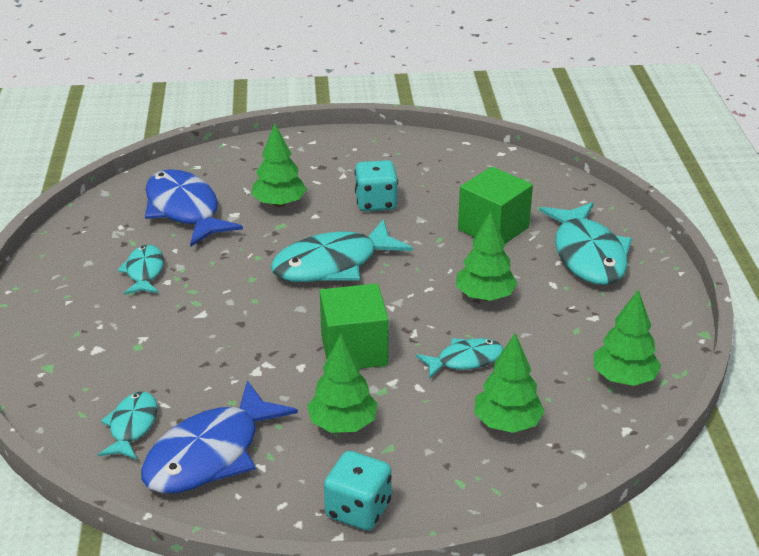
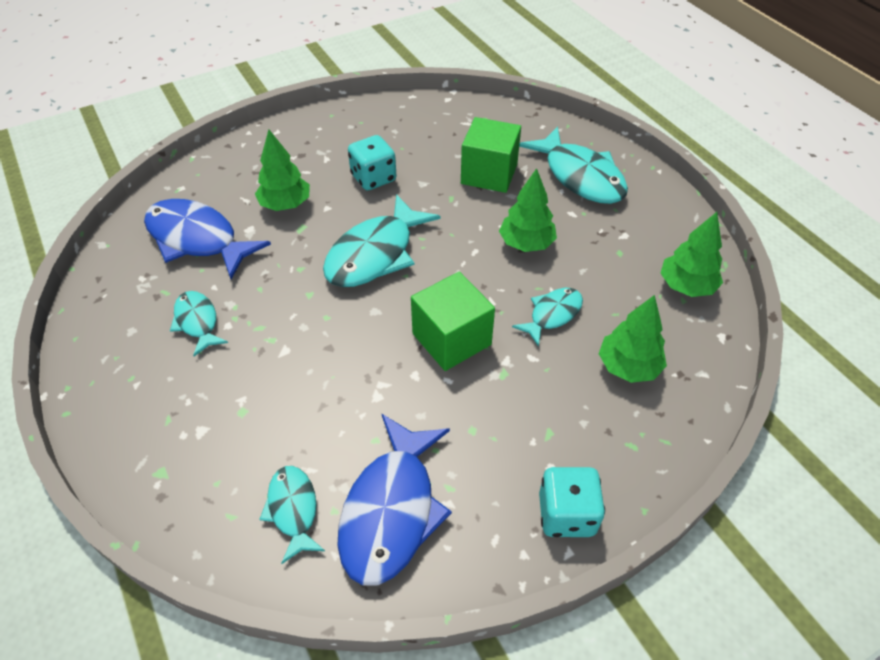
camera: 25 degrees left, 15 degrees up
green tree [307,334,378,433] -> none

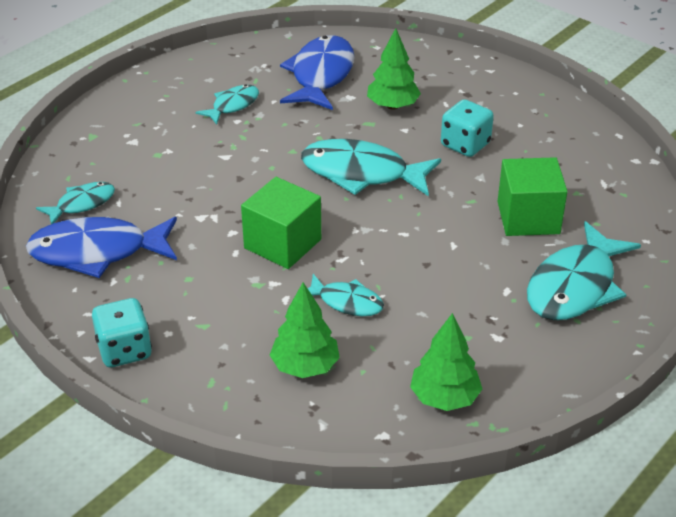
camera: 70 degrees right, 10 degrees down
green tree [499,168,557,252] -> none

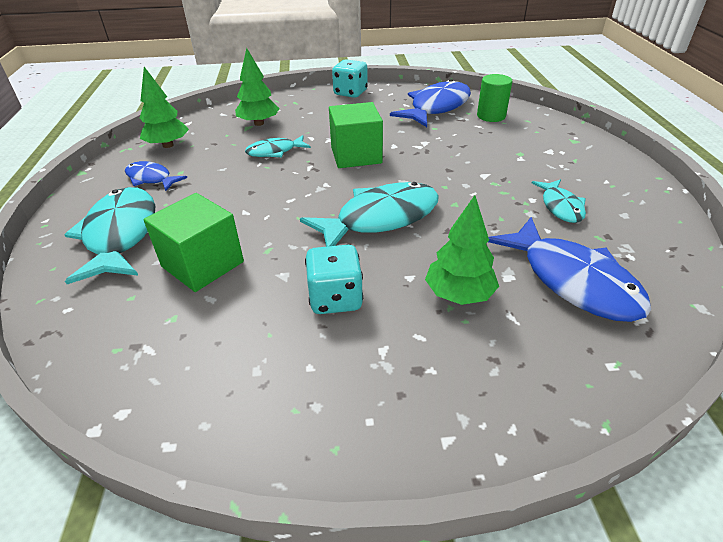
camera: 135 degrees right, 0 degrees up
turquoise fish [36,182,115,224] -> green cylinder [477,74,512,122]
none -> blue fish [125,161,187,191]

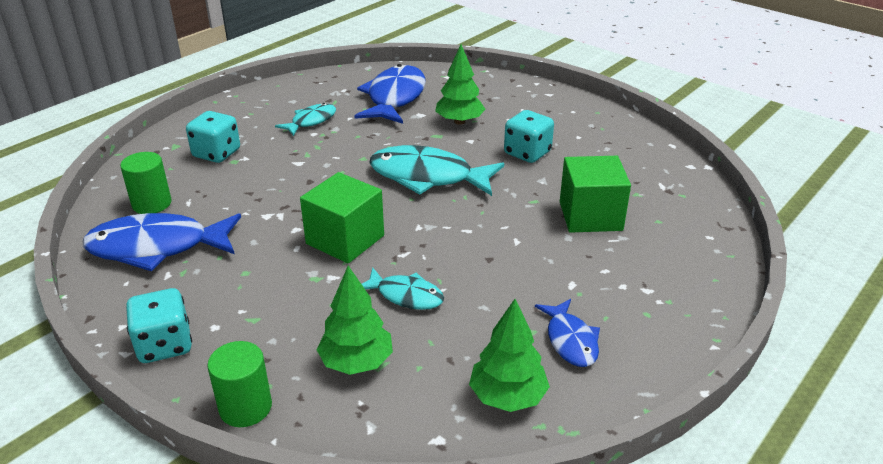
camera: 135 degrees left, 5 degrees down
turquoise fish [64,187,155,284] -> none
none -> turquoise dice [186,111,240,163]
none -> green cylinder [207,341,272,427]

